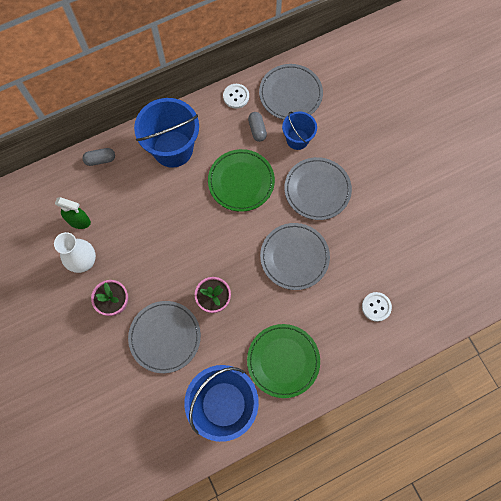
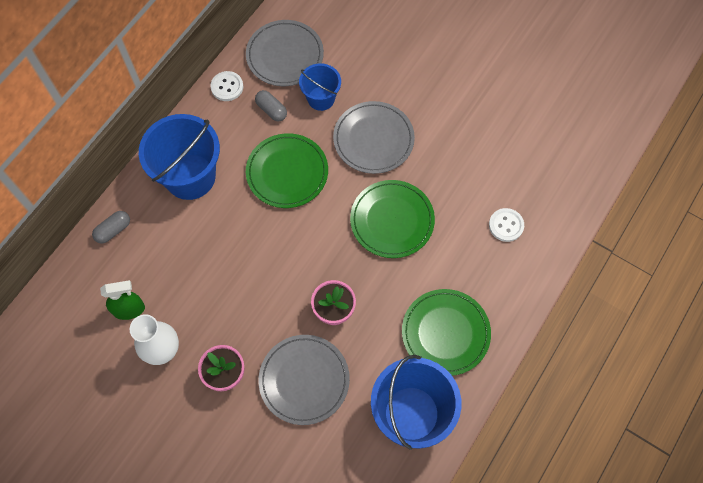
camera: 30 degrees left, 5 degrees down
grey plate [260,223,330,290] -> green plate [350,180,435,258]

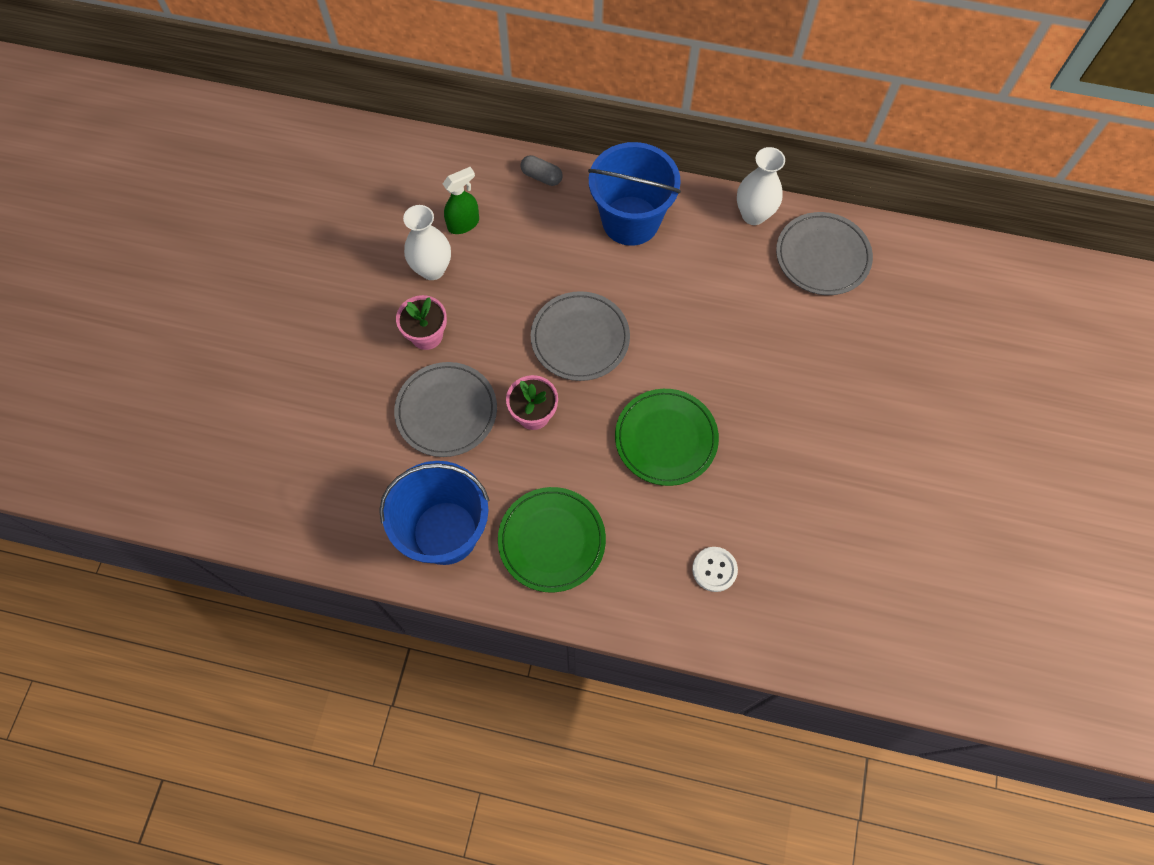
camera: 70 degrees right, 0 degrees up
green spray bottle [100,280,145,320] -> green spray bottle turned 90 degrees counterclockwise [443,167,479,234]
white button [210,71,243,101] -> white vase [737,147,785,225]
green plate [246,133,328,208] -> none
grey capsule [255,90,287,121] -> none
blue bucket [299,63,341,111] -> none
grey plate [333,101,415,174] -> grey plate moved to [531,291,630,381]

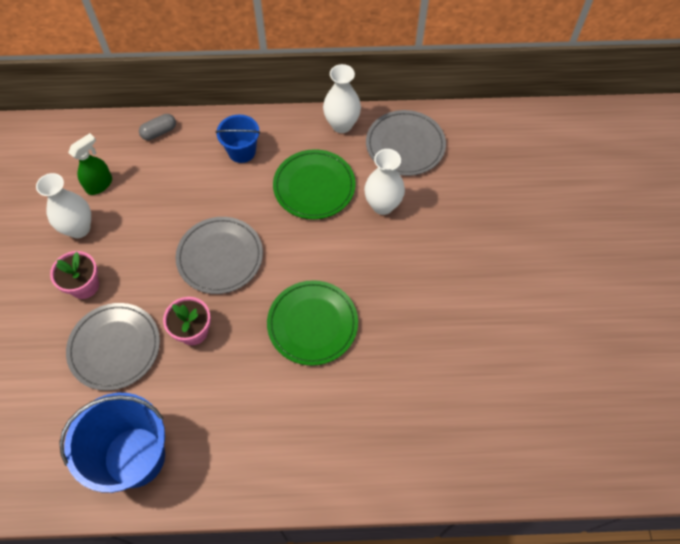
camera: 15 degrees left, 5 degrees down
green plate [498,487,606,592] -> green plate moved to [273,149,356,219]
grey capsule [521,155,563,186] -> grey capsule turned 45 degrees counterclockwise [139,114,176,140]
blue bucket [588,142,681,246] -> blue bucket [216,115,260,163], size x0.56
white button [692,547,738,592] -> none
none -> white vase [364,149,405,215]

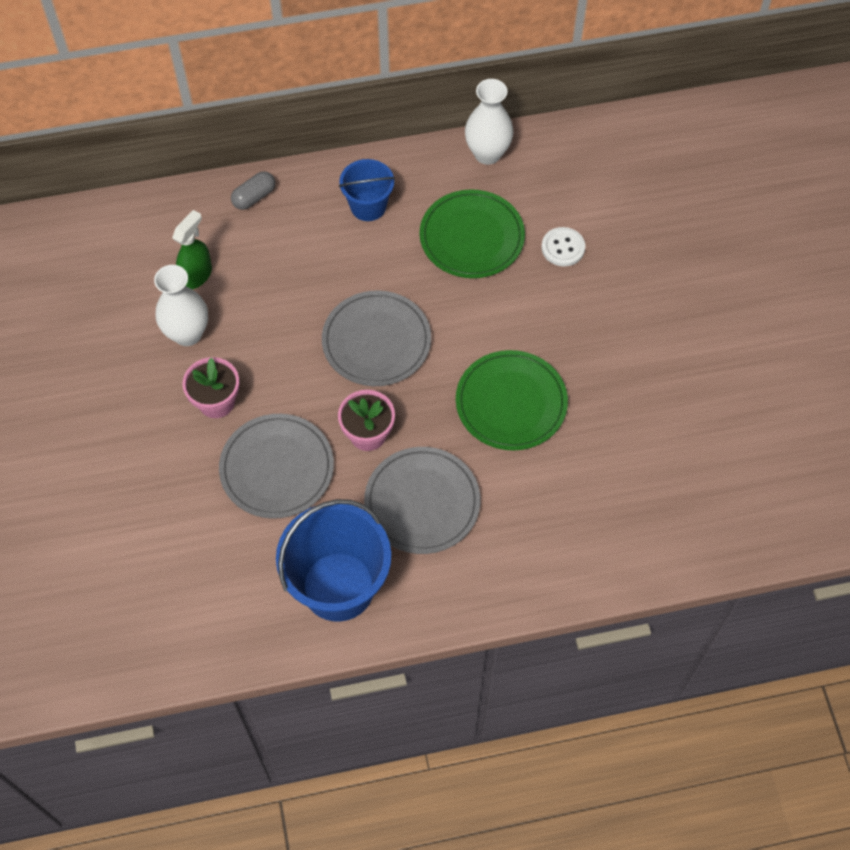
camera: 10 degrees left, 0 degrees up
white vase [364,149,405,215] -> white button [541,227,585,266]
grey plate [366,110,446,176] -> grey plate moved to [364,447,480,554]

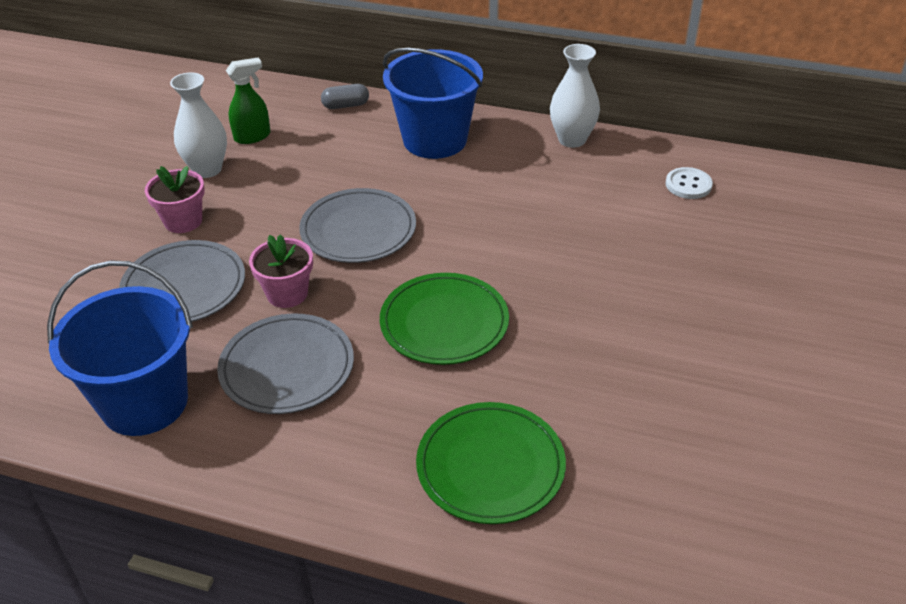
camera: 30 degrees right, 20 degrees down
blue bucket [339,159,395,221] -> blue bucket [383,48,483,159], size x1.78
green plate [419,189,525,278] -> green plate moved to [416,402,566,524]
white button [541,227,585,266] -> white button moved to [666,167,713,199]

